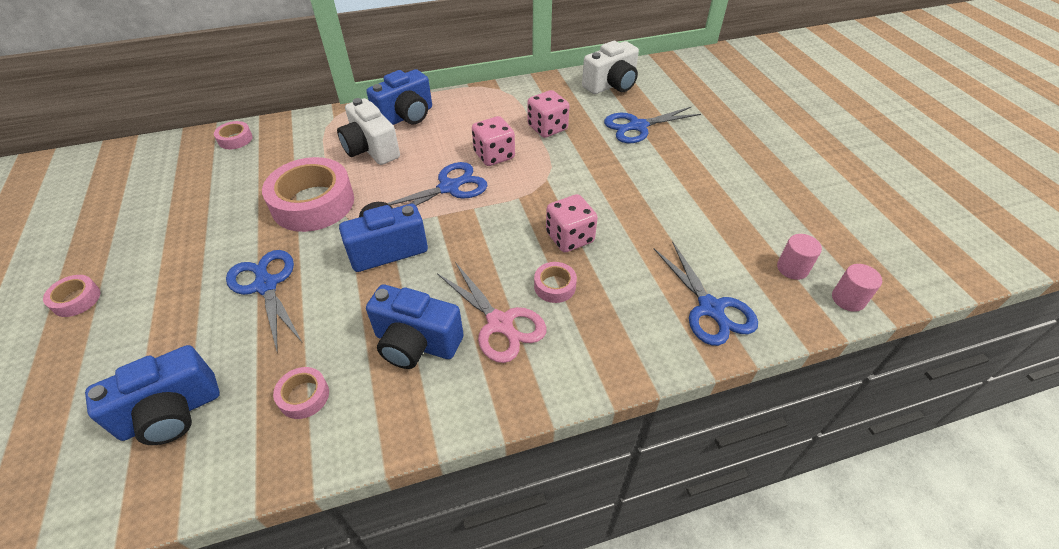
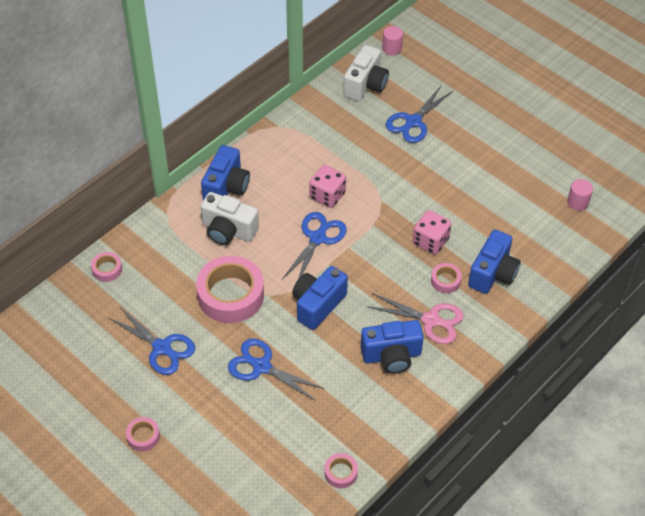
camera: 30 degrees left, 5 degrees up
blue camera [85,345,220,445] -> blue camera moved to [468,230,521,294]
pink tape [273,367,329,419] -> pink tape moved to [324,453,358,488]
pink dice [527,90,569,138] -> none
blue scissors [654,241,758,346] -> blue scissors moved to [109,306,195,375]
pink cylinder [832,264,882,312] -> pink cylinder moved to [382,26,403,55]

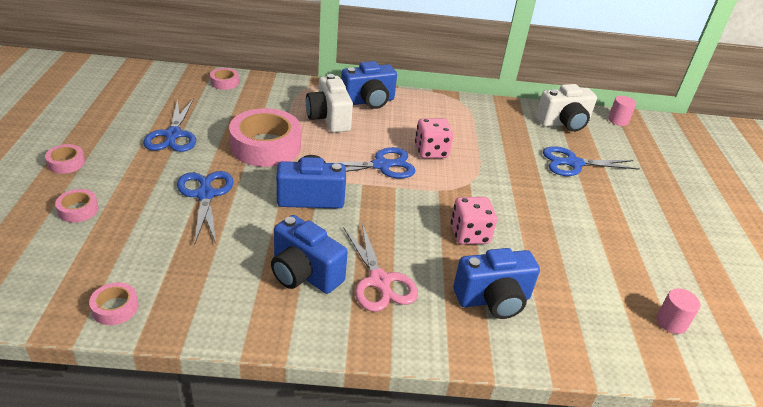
camera: 45 degrees right, 15 degrees down
pink tape [431,263,462,293] -> pink tape moved to [55,189,99,223]

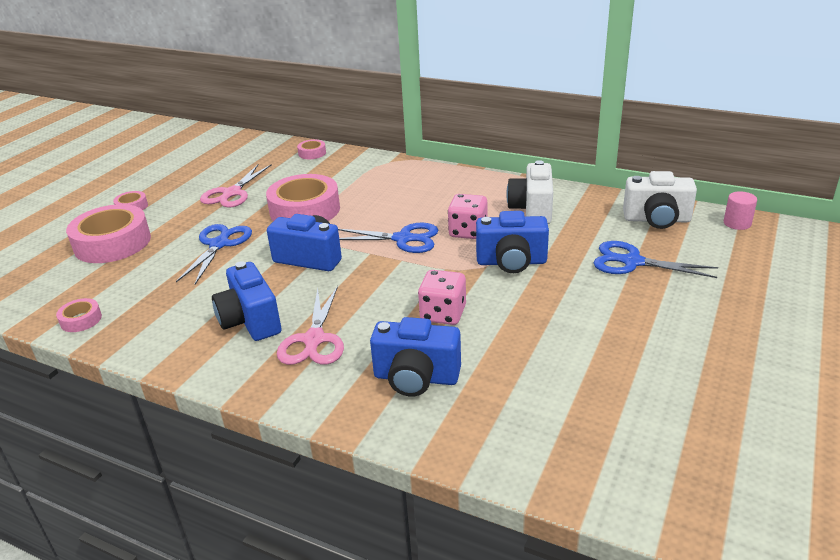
camera: 30 degrees right, 5 degrees down
pink tape [55,189,99,223] -> pink tape [66,204,151,263], size x2.20
blue scissors [143,98,196,152] -> pink scissors [200,164,272,207]
white camera [306,74,353,133] -> white camera moved to [506,160,553,224]
blue camera [341,61,397,109] -> blue camera moved to [476,211,549,273]
pink cylinder [656,288,700,334] -> none

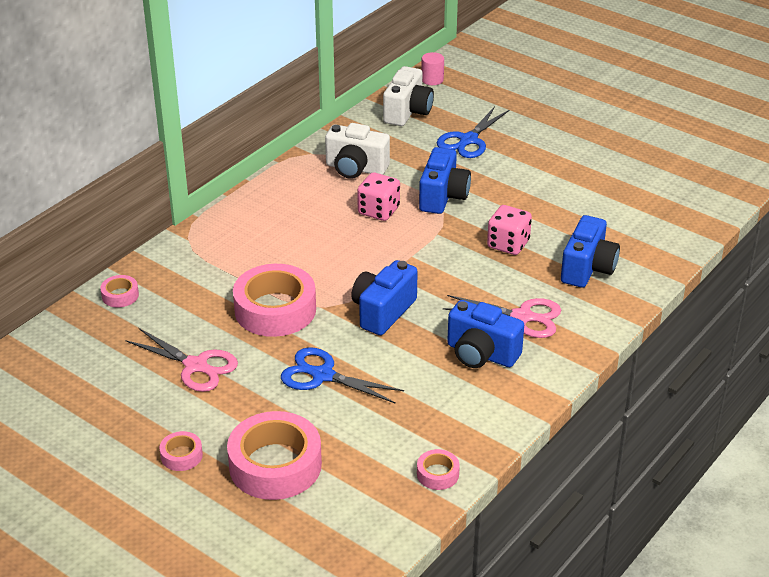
camera: 80 degrees left, 5 degrees up
blue camera [212,261,281,341] -> blue camera turned 45 degrees clockwise [447,300,524,368]
blue scissors [338,223,438,253] -> none

